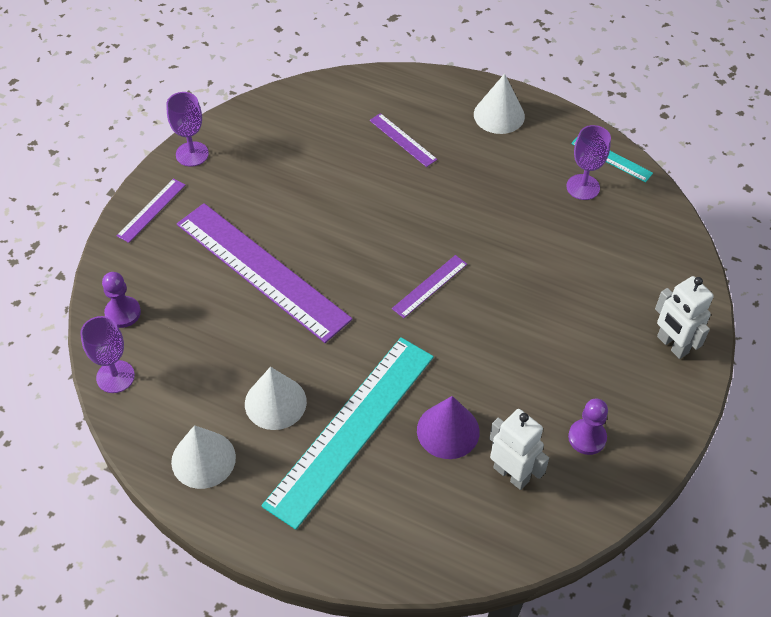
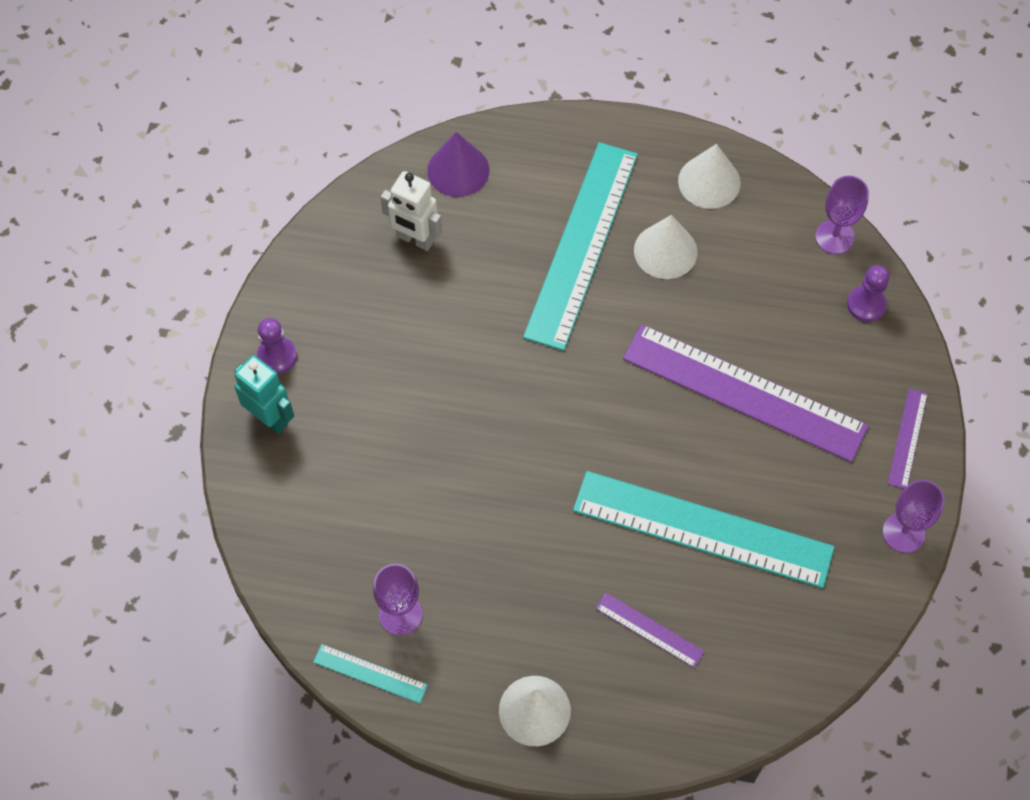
camera: 165 degrees right, 10 degrees up
purple ruler [392,255,467,318] -> none
purple cone [417,396,480,459] -> purple cone moved to [427,132,489,197]
purple pawn [568,399,608,455] -> purple pawn moved to [257,318,297,374]
white robot [655,276,714,359] -> turquoise robot [235,355,294,434]
none -> turquoise ruler [573,471,834,588]

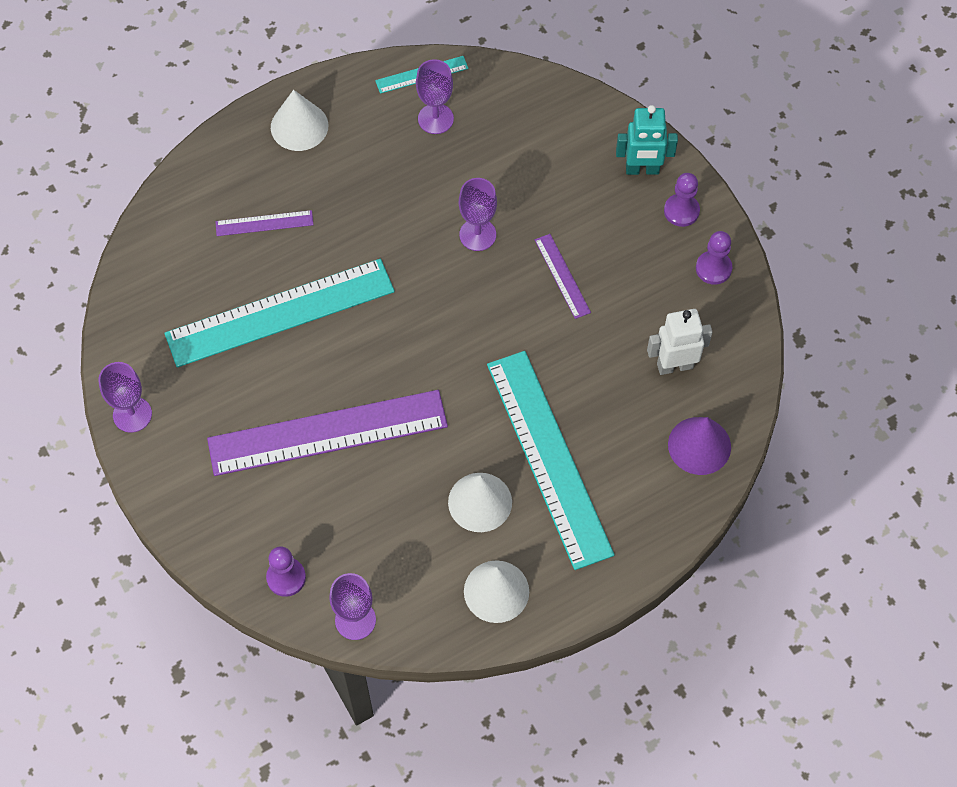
camera: 140 degrees right, 0 degrees up
purple ruler [888,388,928,489] -> purple ruler moved to [535,234,591,319]
none -> purple goblet [459,178,497,251]
none -> purple pawn [696,231,732,285]

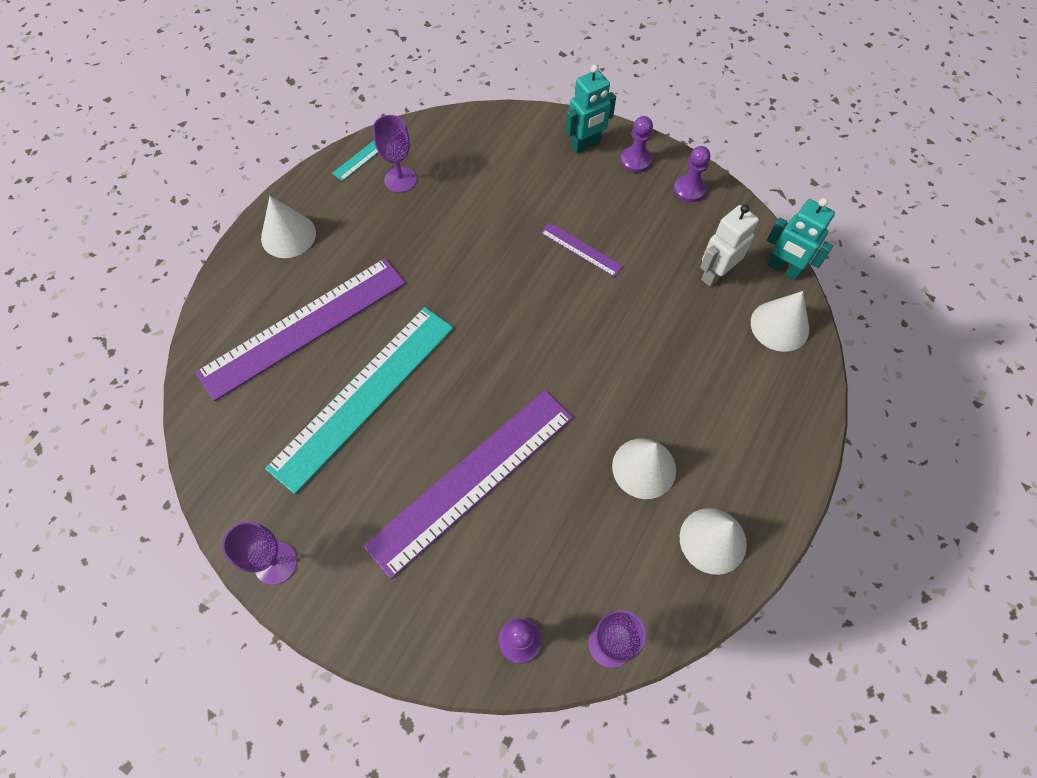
camera: 30 degrees left, 0 degrees up
purple ruler [215,210,314,236] -> purple ruler [195,258,406,401], size x2.31
purple goblet [459,178,497,251] -> none
turquoise ruler [487,351,615,570] -> none
purple cone [668,417,731,475] -> white cone [751,291,809,352]
none -> turquoise robot [767,198,835,280]

